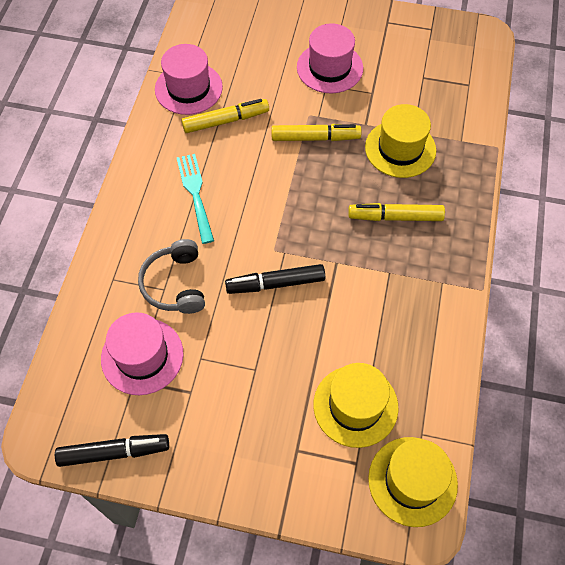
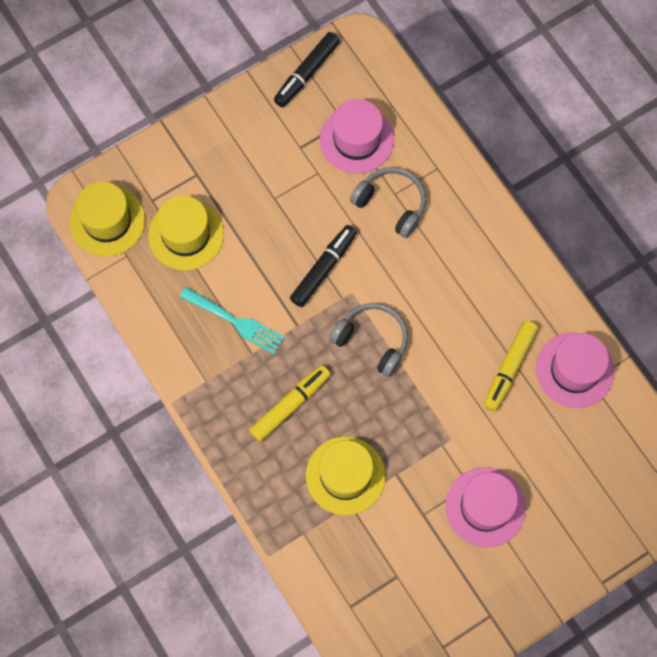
camera: 135 degrees right, 10 degrees up
turquoise fork [177,154,214,244] -> turquoise fork moved to [180,287,284,354]
yellow marker [271,124,362,141] -> none
none -> grey headphones [329,303,408,377]

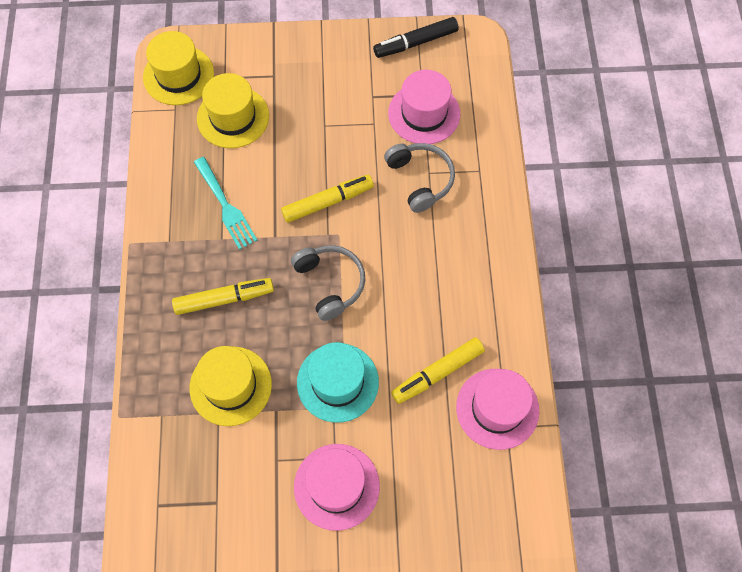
camera: 30 degrees right, 5 degrees down
black marker [290,225,357,307] -> yellow marker [281,175,374,223]
none -> turquoise hat [297,342,379,423]

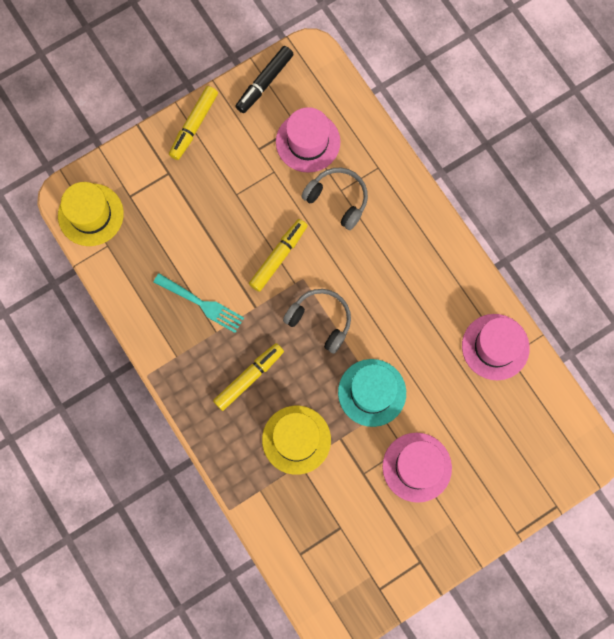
camera: 30 degrees left, 10 degrees up
yellow hat [197,73,269,148] -> none
yellow marker [391,337,485,404] -> yellow marker moved to [169,86,218,160]

